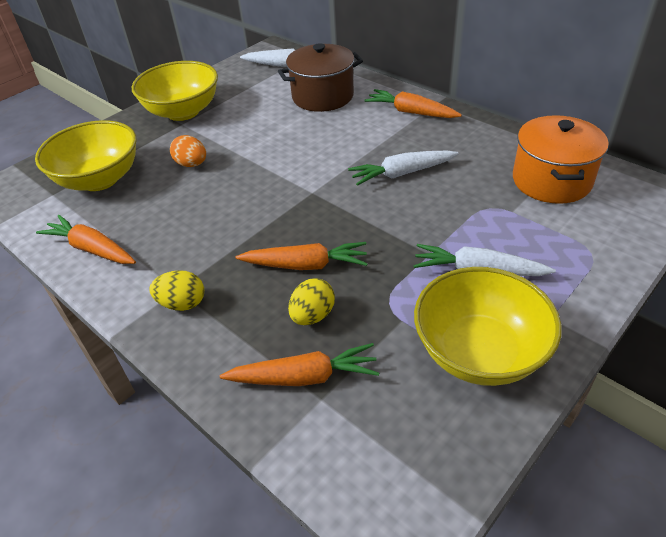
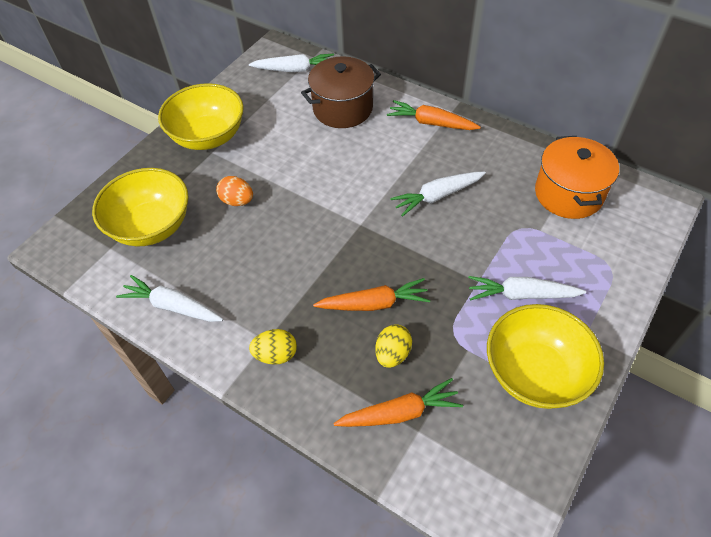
camera: 10 degrees left, 10 degrees up
orange carrot [36,215,136,264] -> white carrot [116,275,223,322]

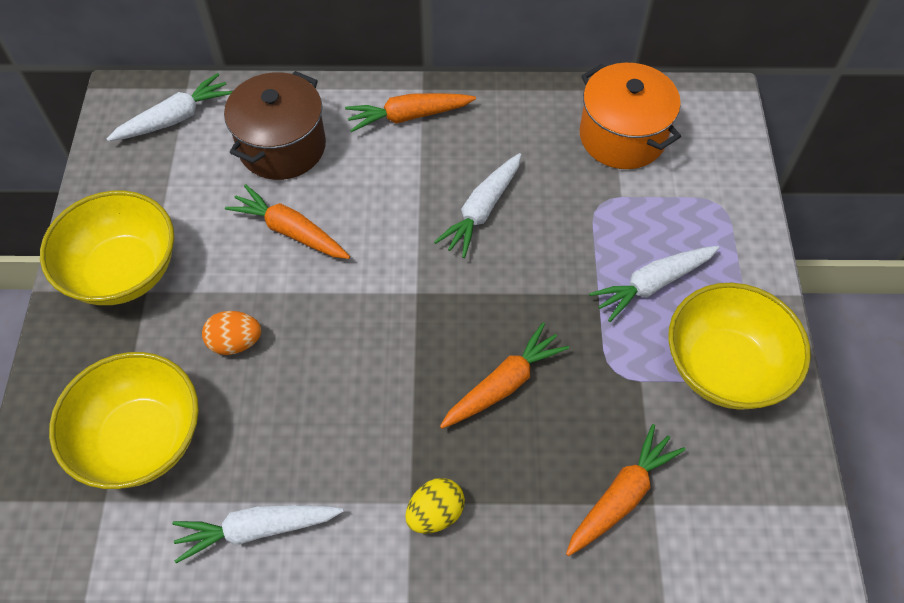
camera: 35 degrees left, 5 degrees up
yellow egg [375,324,412,368] -> none
none -> orange carrot [225,184,350,259]

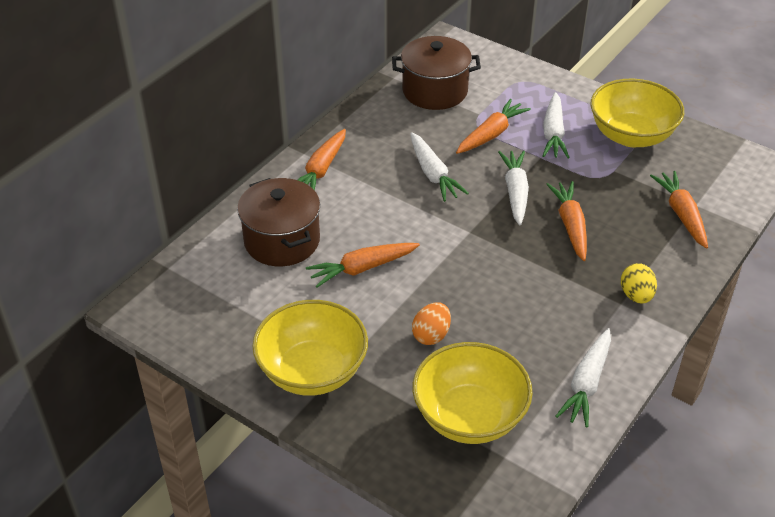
camera: 55 degrees left, 15 degrees down
white carrot [107,73,233,141] -> white carrot moved to [498,151,529,225]
orange pot [580,63,681,169] -> brown pot [392,36,481,110]
none -> orange carrot [456,98,531,154]

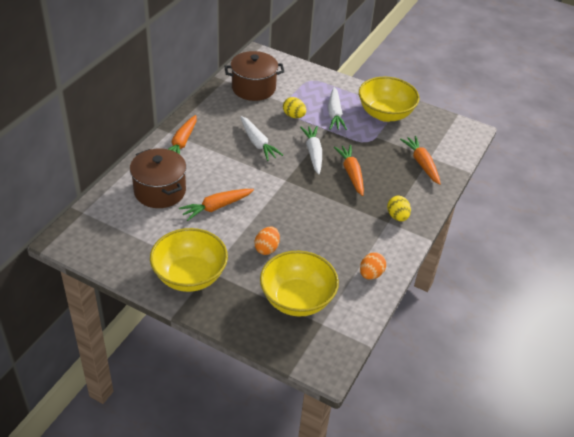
camera: 10 degrees left, 0 degrees up
orange carrot [456,98,531,154] -> yellow egg [283,97,306,118]
white carrot [556,328,611,428] -> orange egg [360,252,386,280]

